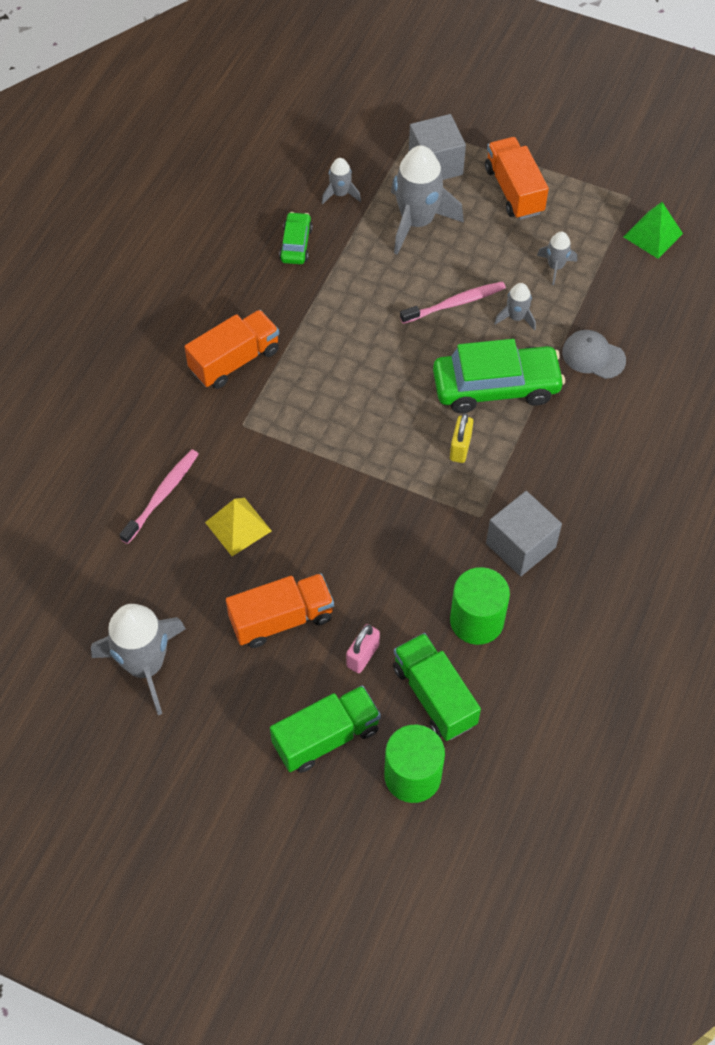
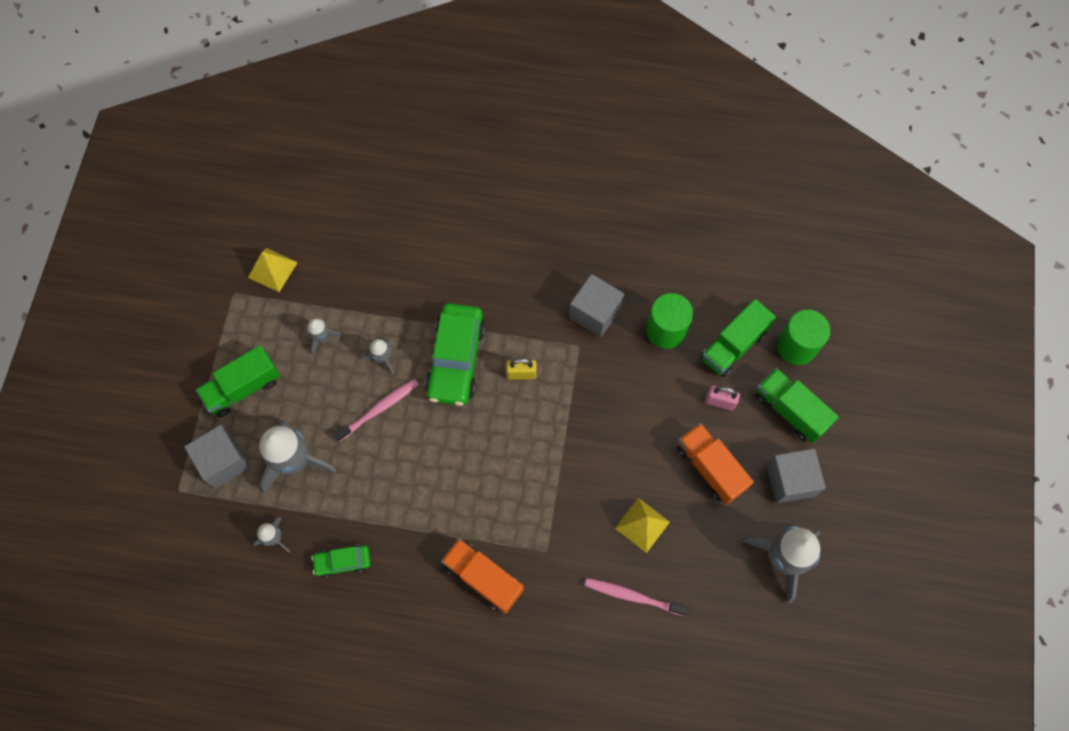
camera: 105 degrees left, 10 degrees up
pink toothbrush [400,281,506,324] -> pink toothbrush turned 90 degrees clockwise [333,379,419,442]
green car [433,339,565,413] -> green car turned 150 degrees counterclockwise [425,303,486,406]
orange truck [485,137,549,220] -> green truck [196,345,280,417]
grey cap [562,330,626,379] -> none
green pyramid [623,202,683,259] -> yellow pyramid [248,248,298,292]
none -> grey cube [766,448,826,504]

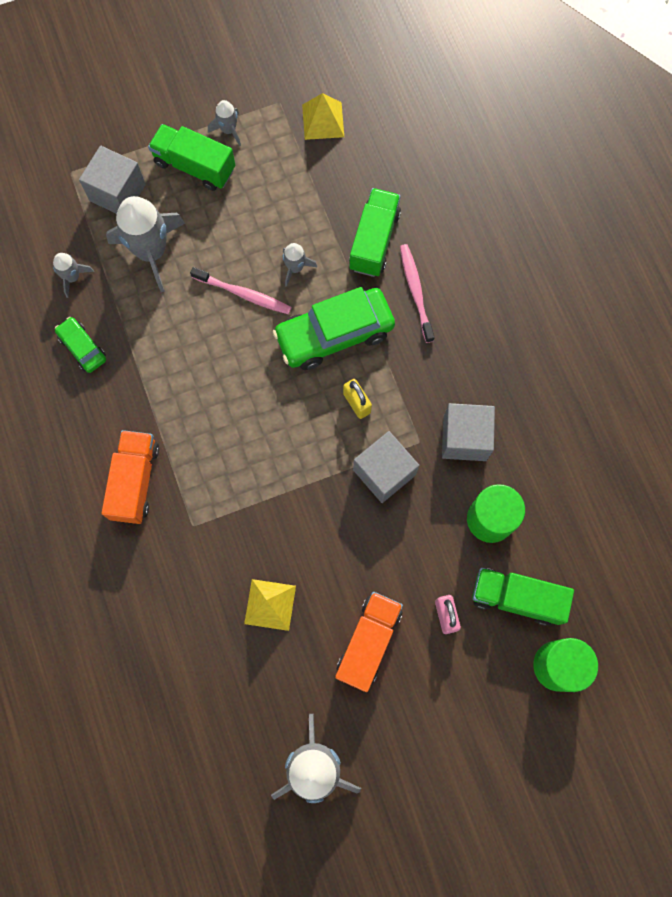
camera: 60 degrees right, 5 degrees up
grey rocket [307,319,343,355] -> grey rocket moved to [208,100,241,146]
pink toothbrush [585,578,688,616] -> pink toothbrush moved to [400,244,435,343]
green truck [755,368,839,443] -> green truck moved to [349,188,401,277]
grey cube [766,448,826,504] -> grey cube moved to [353,431,419,503]

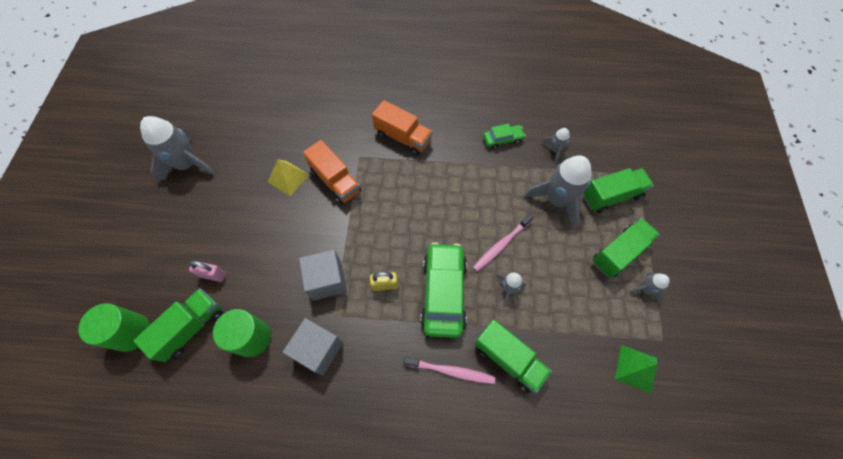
camera: 115 degrees right, 10 degrees down
grey cube [79,146,146,214] -> green truck [583,168,654,213]
yellow pyramid [302,93,344,140] -> green pyramid [615,345,657,393]
orange truck [335,592,403,692] -> orange truck moved to [303,140,361,205]

